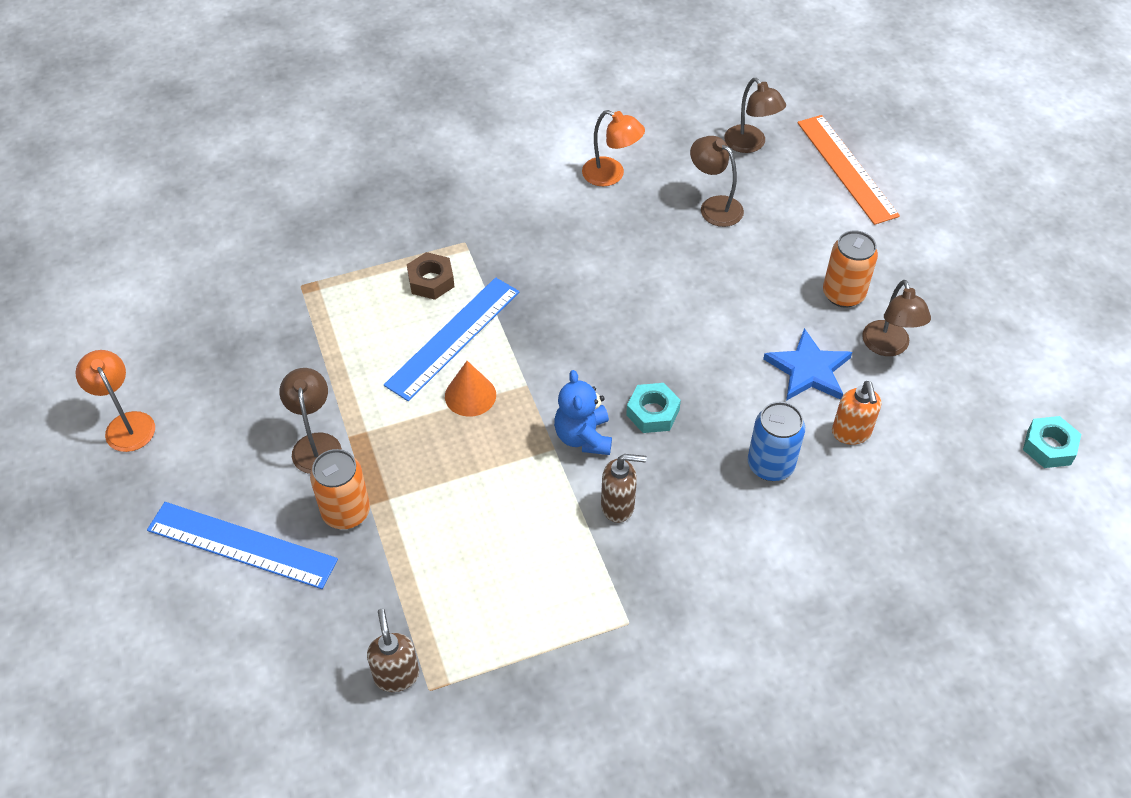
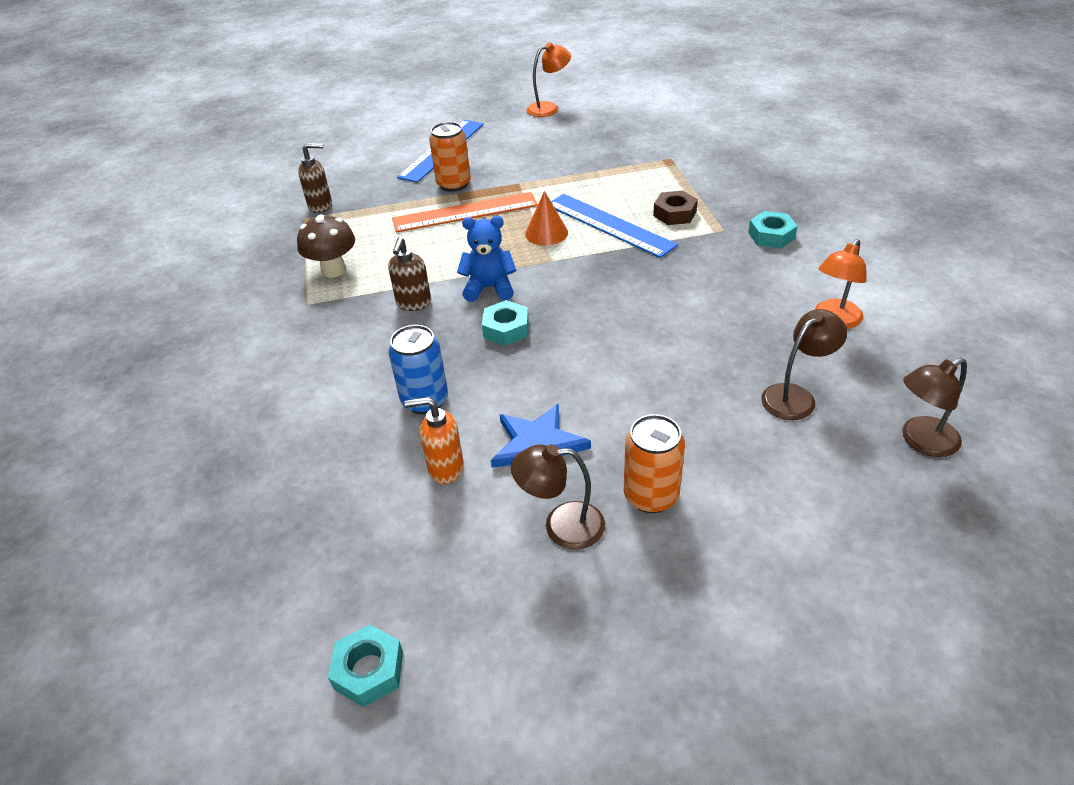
camera: 100 degrees right, 10 degrees down
brown lamp [279,368,342,474] -> none
orange ruler [797,115,900,225] -> orange ruler moved to [392,192,538,232]
none -> brown mushroom [297,215,355,278]
none -> turquoise nut [748,211,798,248]

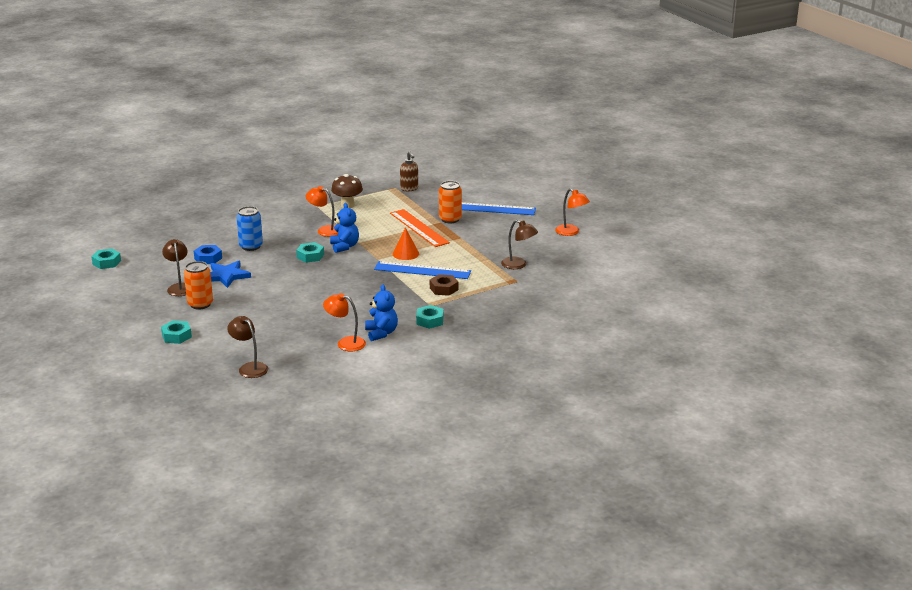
camera: 70 degrees right, 15 degrees down
brown soap dispenser [388,237,431,311] -> orange lamp [305,186,338,237]
orange soap dispenser [405,397,464,484] -> blue nut [194,245,222,264]
blue ruler [551,194,678,258] -> blue ruler turned 75 degrees clockwise [374,261,471,279]
brown lamp [761,309,847,420] -> brown lamp moved to [501,220,538,269]
none -> turquoise nut [161,320,192,344]
none -> blue teddy bear [365,285,398,341]

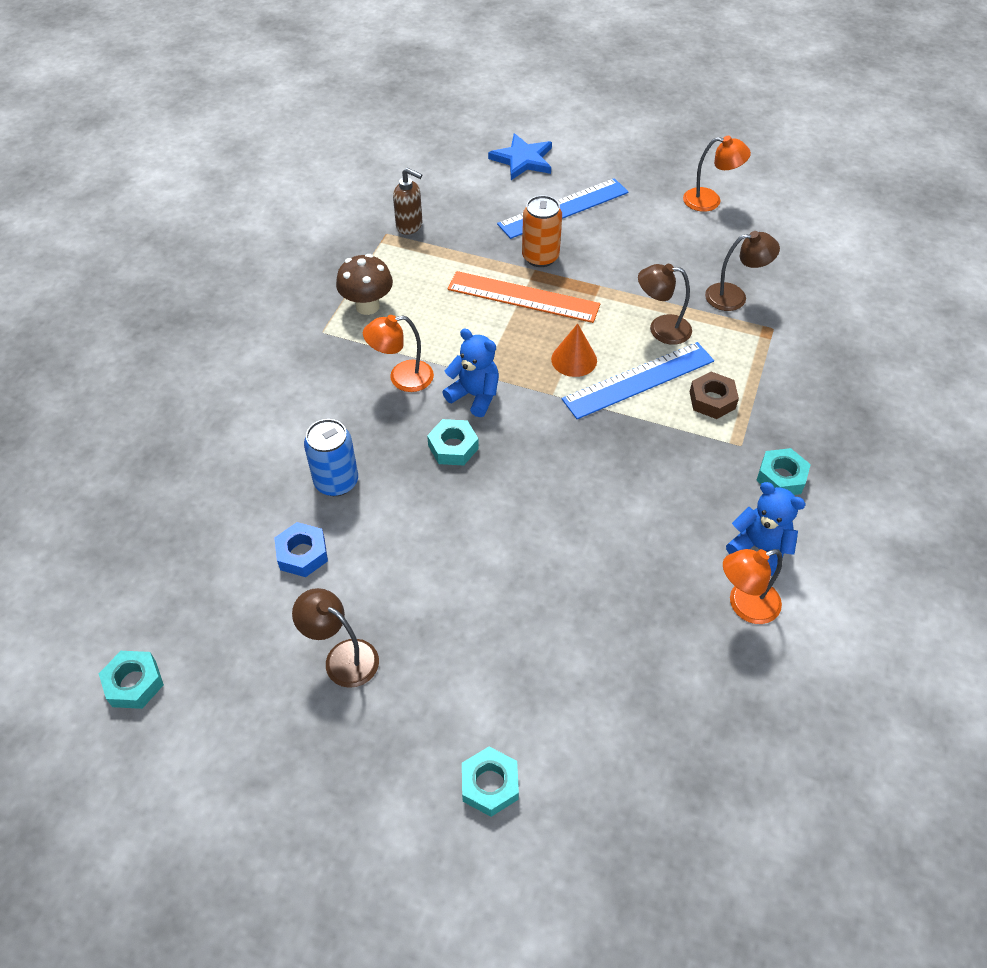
camera: 40 degrees left, 25 degrees up
orange can [184,261,213,309] -> none
blue star [210,260,251,288] -> blue star moved to [488,133,552,180]
brown lamp [227,316,268,378] -> brown lamp moved to [638,264,692,345]

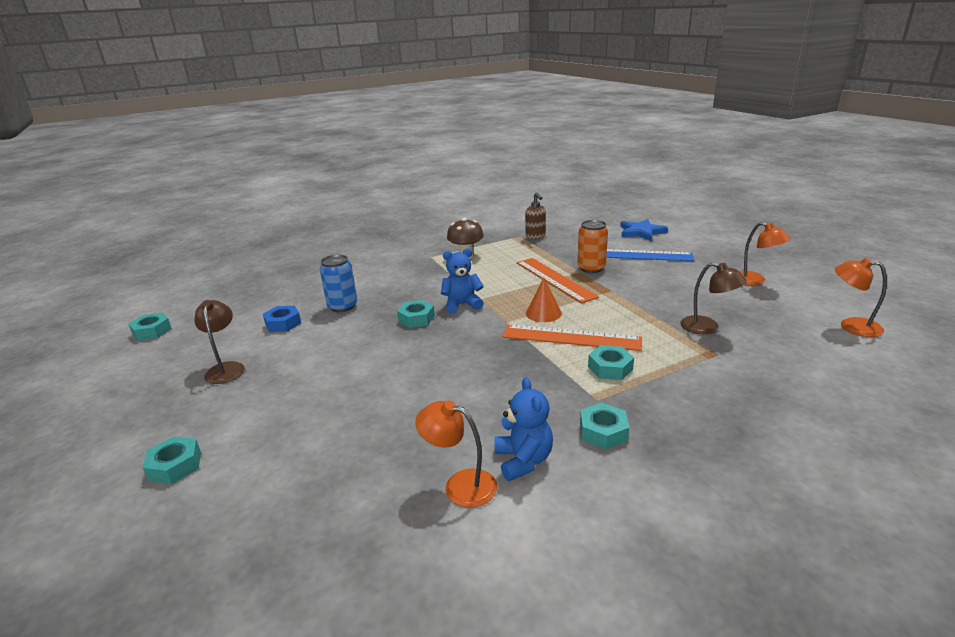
camera: 45 degrees right, 25 degrees down
orange lamp [363,315,434,392] -> orange lamp moved to [835,258,887,337]
blue teddy bear [442,329,499,417] -> blue teddy bear turned 90 degrees counterclockwise [441,248,484,314]
blue ruler [562,342,714,419] -> orange ruler [503,324,642,351]
brown lamp [638,264,692,345] -> none
brown nut [690,372,739,419] -> turquoise nut [588,345,634,380]

